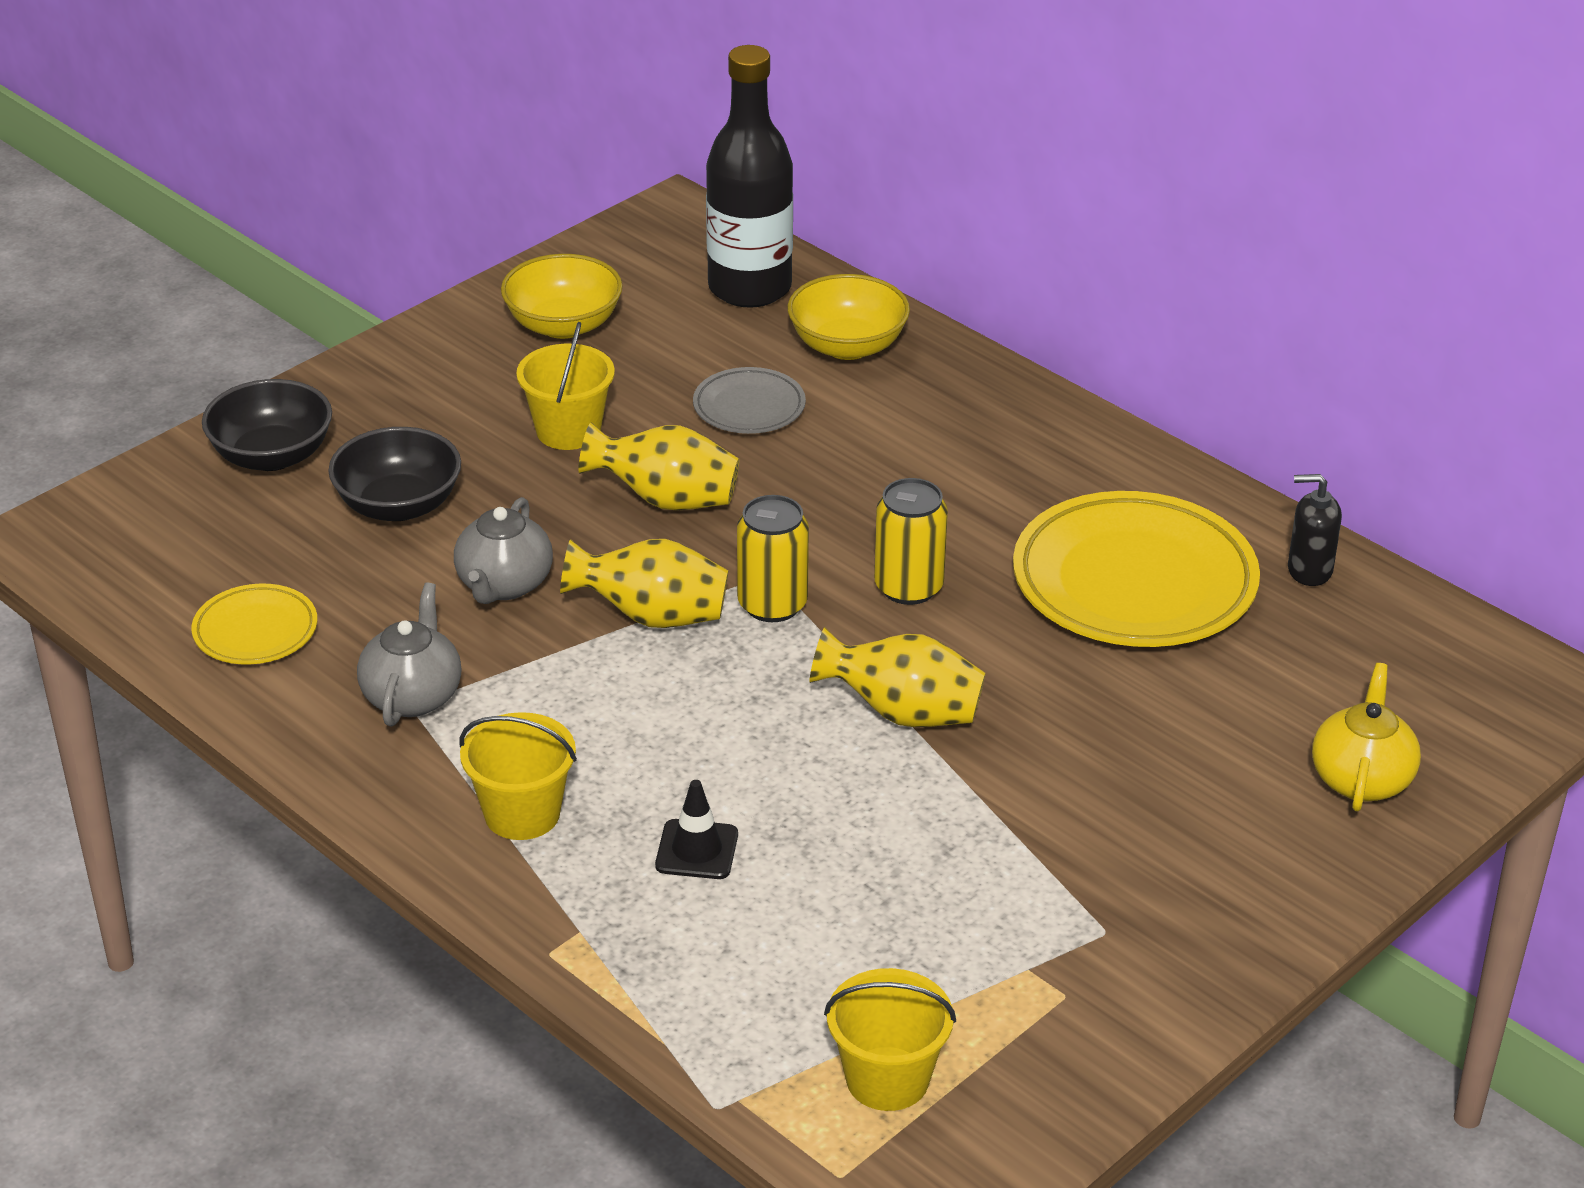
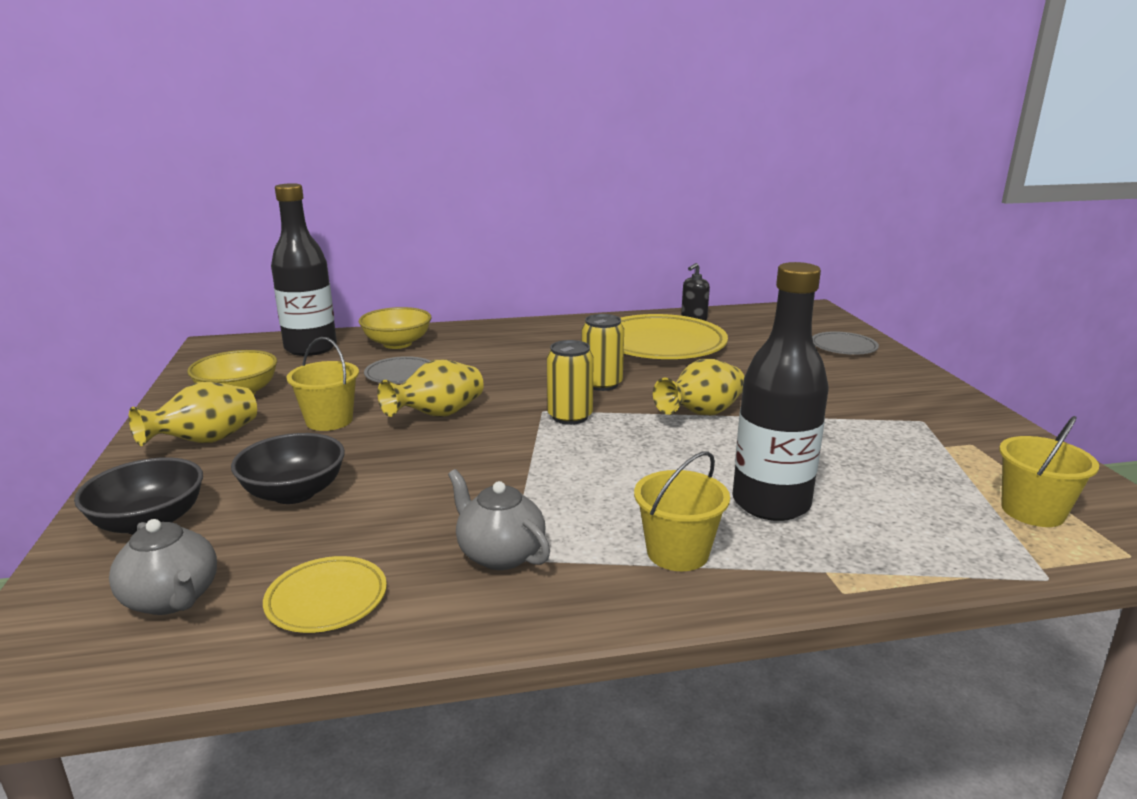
camera: 55 degrees left, 15 degrees down
grey teapot [454,497,553,604] -> grey teapot moved to [109,519,217,615]
yellow vase [560,539,729,628] -> yellow vase moved to [129,382,257,446]
black traffic cone [655,780,738,879] -> black bottle [733,262,828,521]
yellow teapot [1312,663,1421,812] -> grey plate [812,331,879,355]

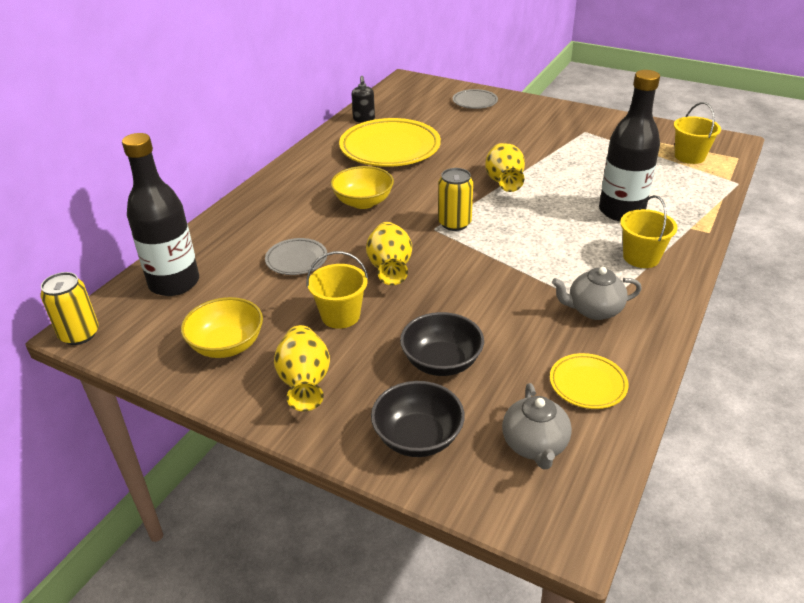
camera: 50 degrees left, 15 degrees up
grey teapot [109,519,217,615] -> grey teapot turned 90 degrees clockwise [502,383,572,469]
yellow bowl [359,307,431,349] -> yellow bowl moved to [331,166,394,209]
yellow can [582,314,624,391] -> yellow can moved to [40,272,99,345]

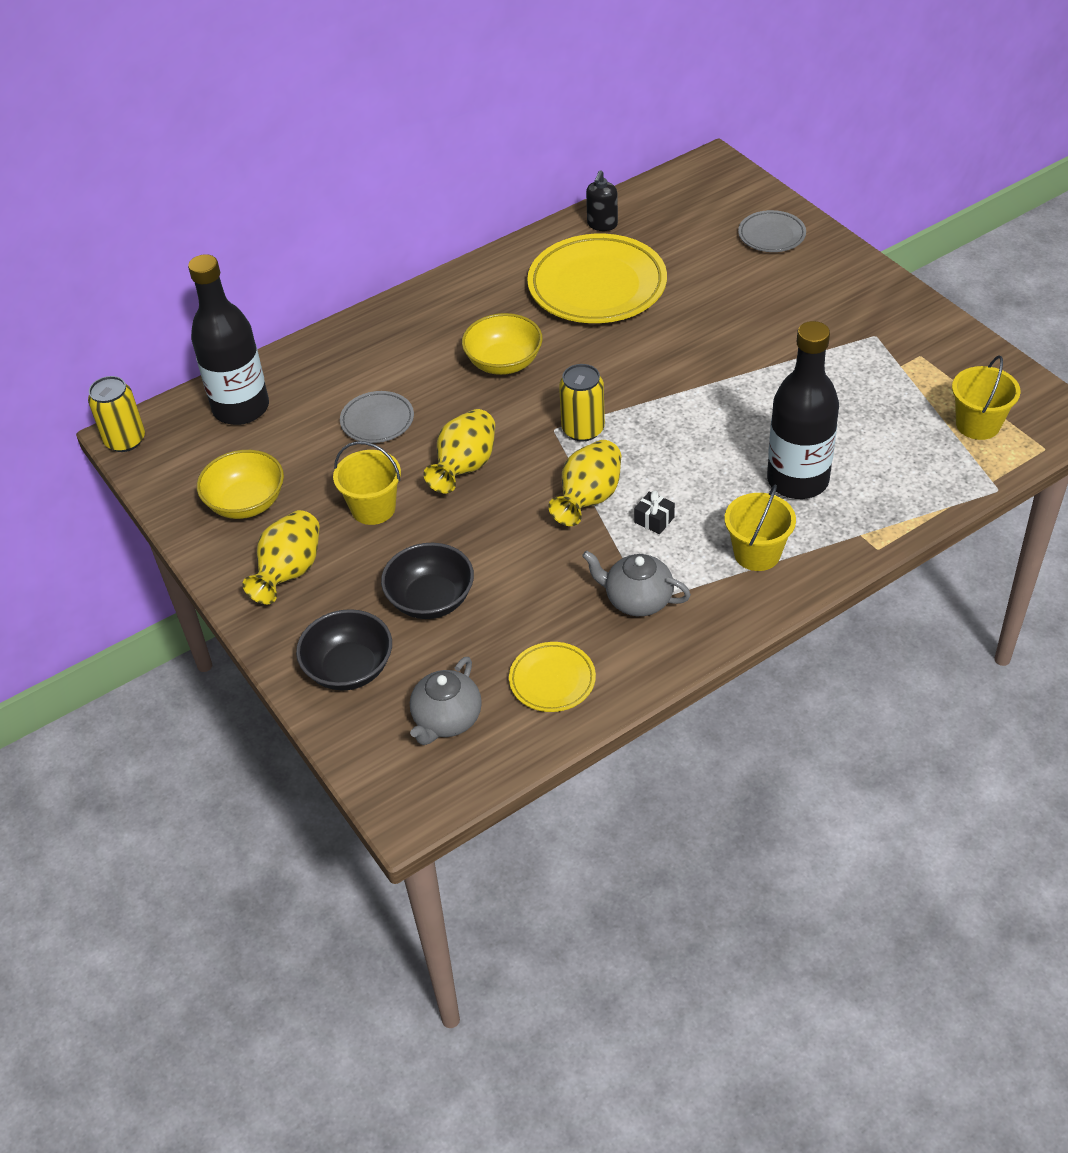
camera: 30 degrees right, 10 degrees up
yellow vase [485,143,525,192] -> yellow vase moved to [548,440,621,526]
none -> black gift [634,490,675,534]

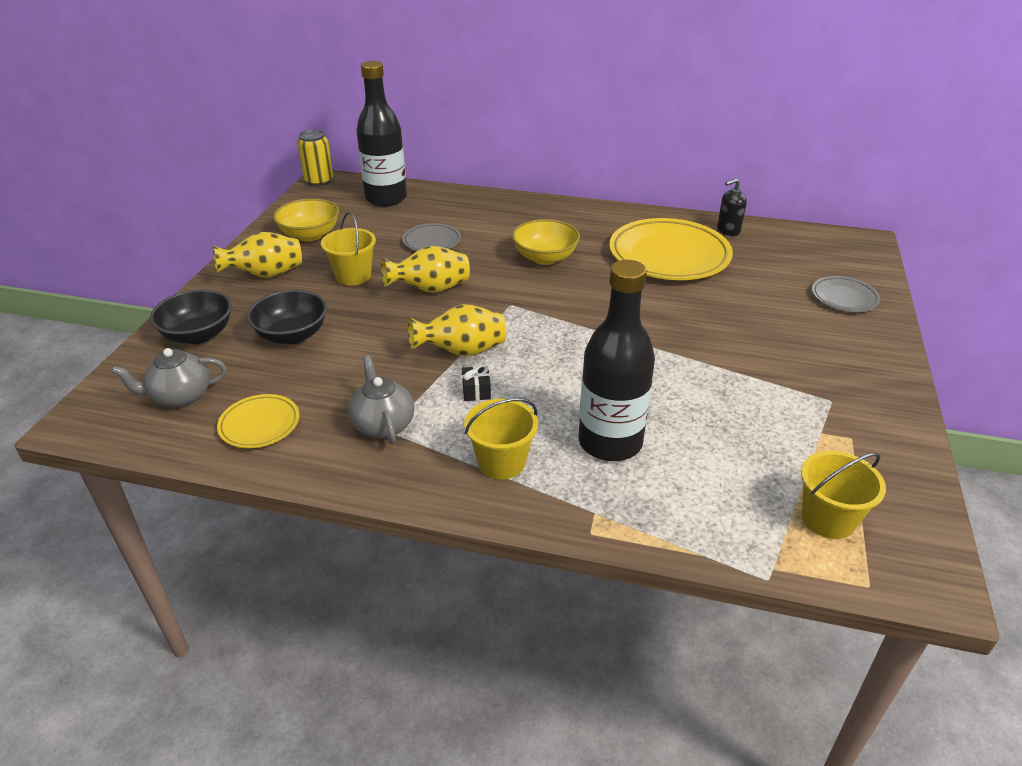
camera: 45 degrees right, 10 degrees down
yellow can [559,364,605,441] -> none

